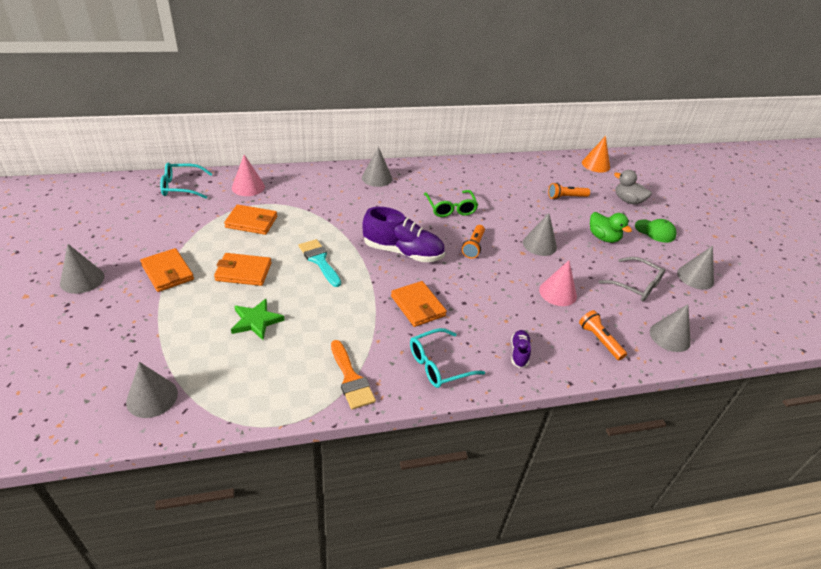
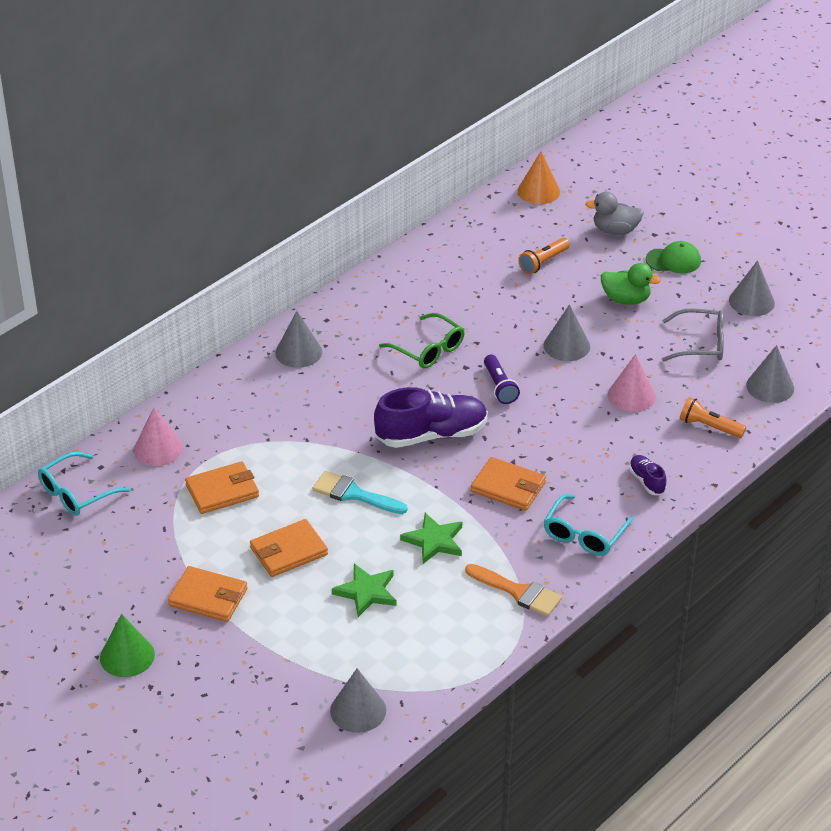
camera: 30 degrees left, 0 degrees up
grey cone [60,244,104,294] -> green cone [100,614,155,677]
orange flashlight [462,225,485,258] -> purple flashlight [484,355,520,404]
none -> green star [400,513,462,564]

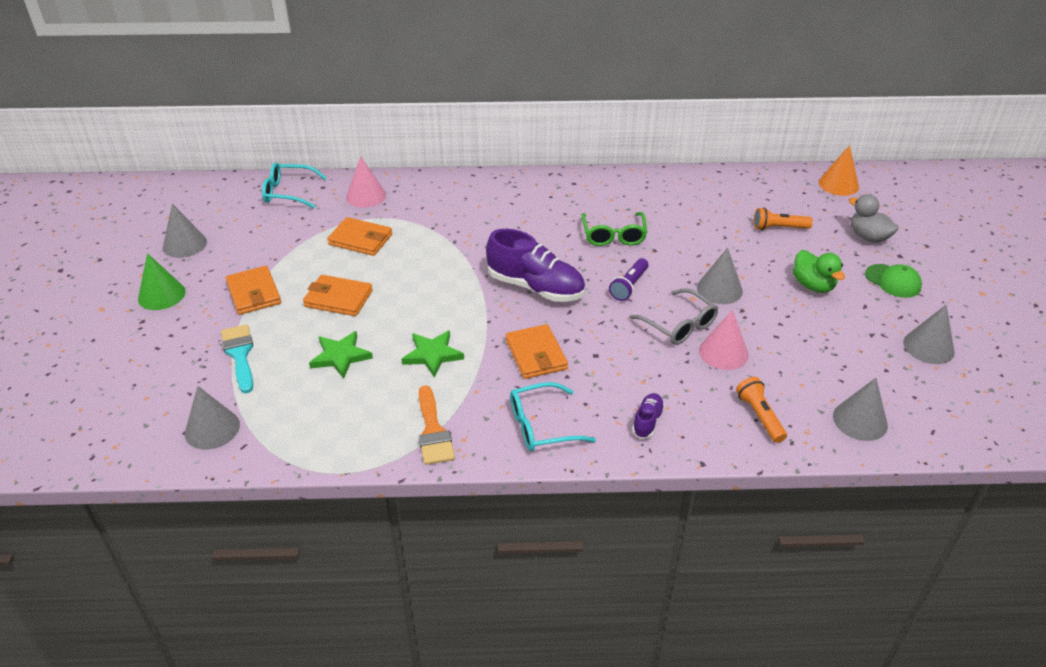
camera: 45 degrees right, 0 degrees up
grey cone [276,311,322,368] -> grey cone moved to [163,204,207,258]
turquoise brush [313,471,408,514] -> turquoise brush moved to [221,324,253,394]
grey glasses [662,308,724,362] -> grey glasses moved to [629,288,718,345]

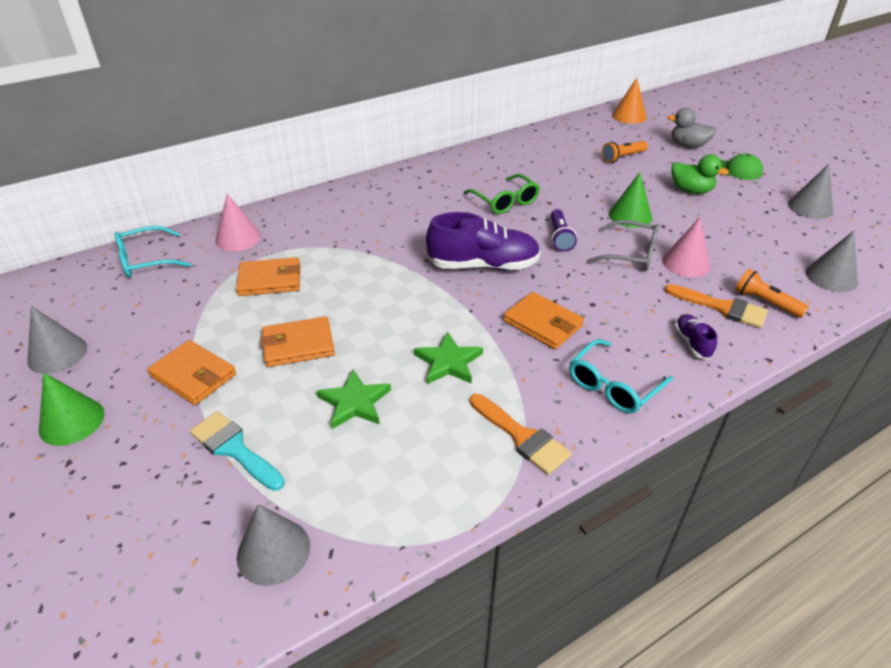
camera: 30 degrees left, 0 degrees up
grey cone [697,248,743,304] -> green cone [609,172,652,228]
none -> orange brush [665,284,768,328]

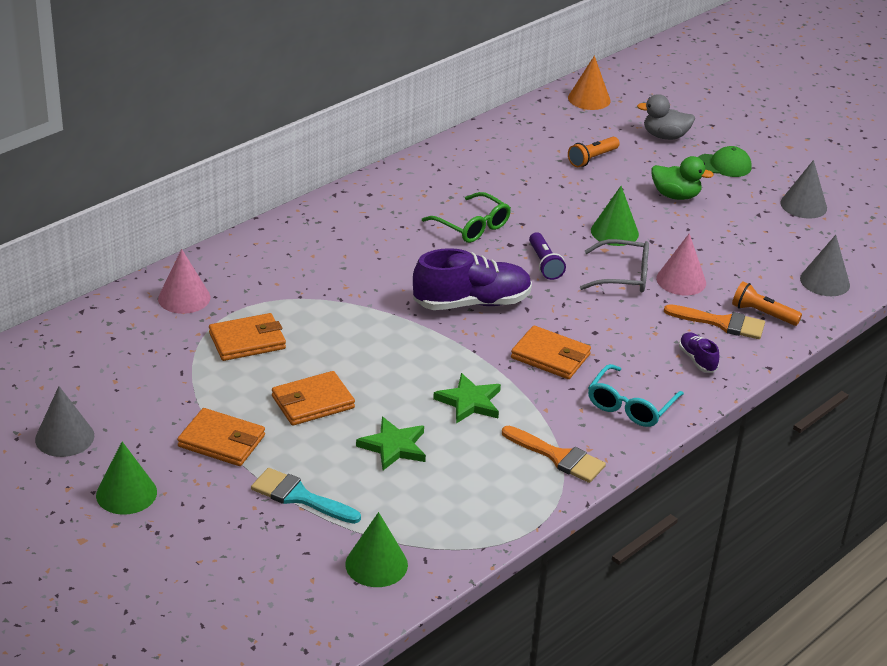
camera: 15 degrees left, 5 degrees down
turquoise glasses [114,226,191,278] -> none
grey cone [237,504,310,586] -> green cone [345,512,408,587]

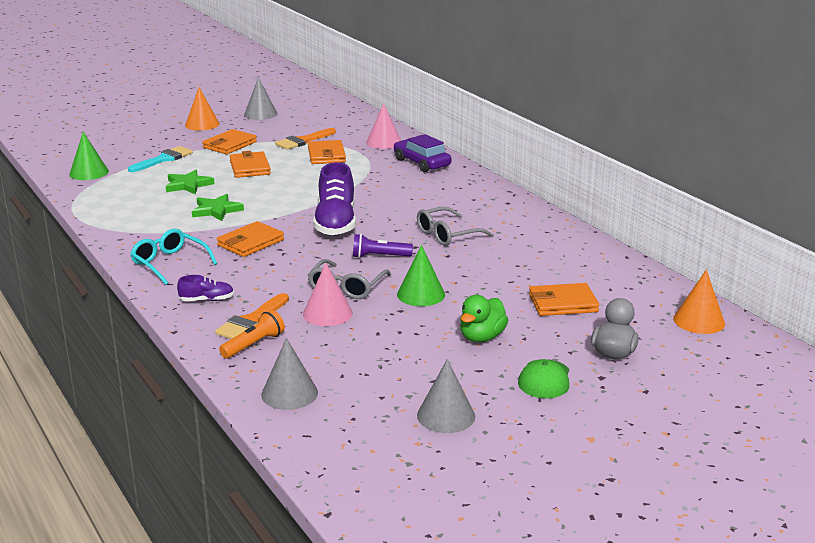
camera: 105 degrees right, 10 degrees down
green cone [96,442,157,515] -> orange cone [185,87,220,130]
green glasses [422,192,511,243] -> grey glasses [417,207,494,246]
orange brush [502,426,606,483] -> orange brush moved to [275,128,336,150]
orange flashlight [568,137,620,167] -> orange wallet [529,283,599,316]
none -> purple car [394,134,451,172]

